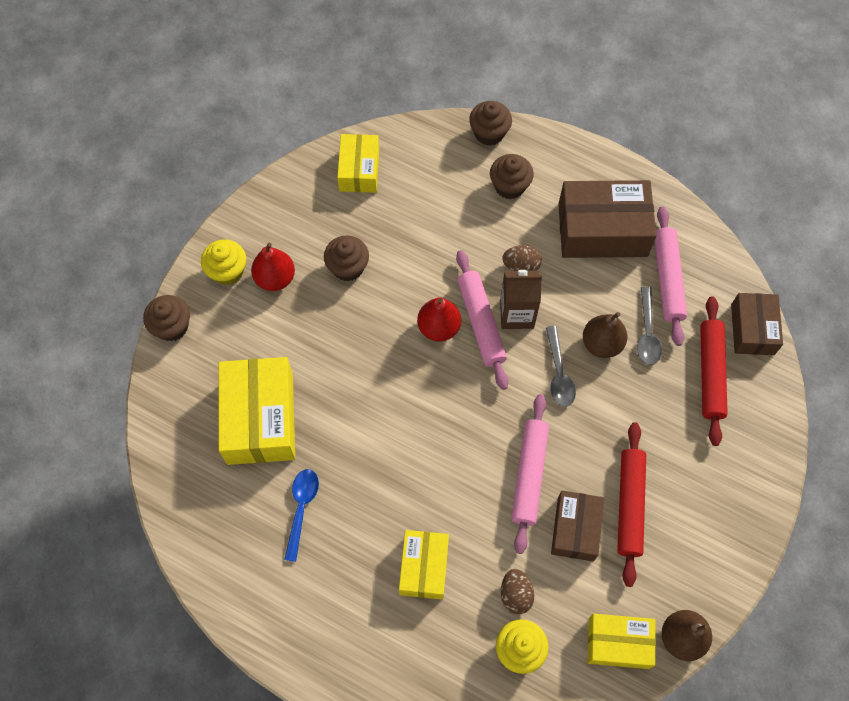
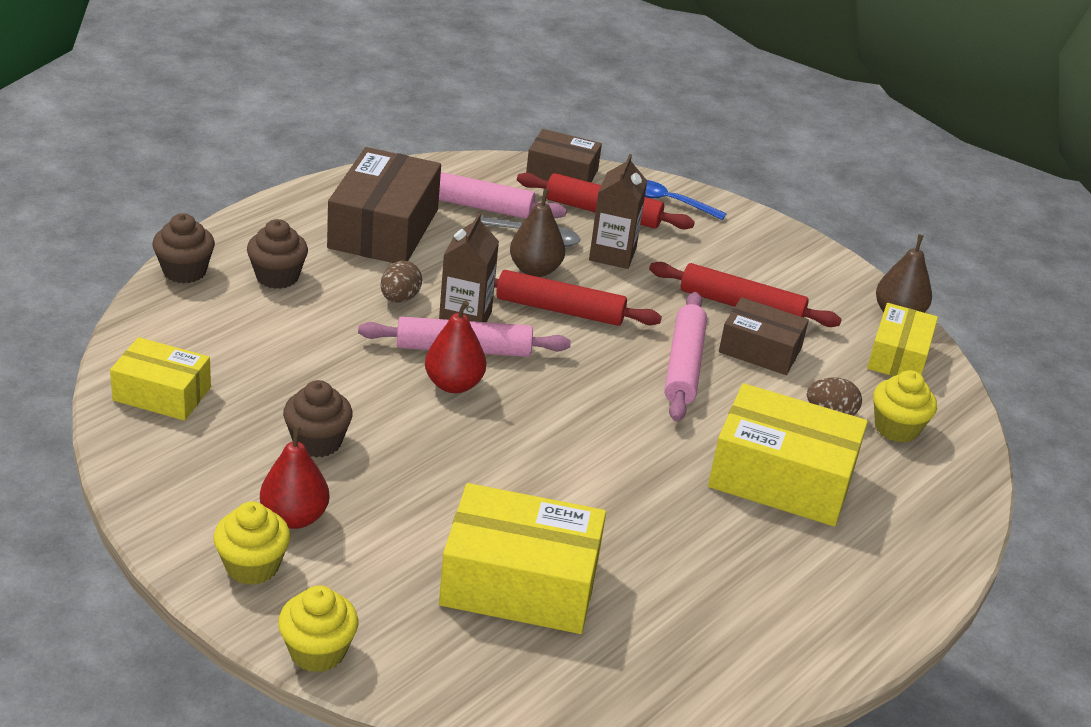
camera: 80 degrees left, 30 degrees down
brown cupcake [143,295,190,342] -> yellow cupcake [278,585,358,672]
blue spoon [284,469,319,562] -> blue spoon moved to [645,180,727,220]
yellow box [399,530,449,600] -> yellow box [708,383,868,526], size x1.64
pink rolling pin [511,394,549,554] -> pink rolling pin turned 75 degrees clockwise [664,292,707,421]
grey spoon [546,326,576,407] -> red rolling pin [494,270,662,326]
none -> brown carton [589,154,647,269]

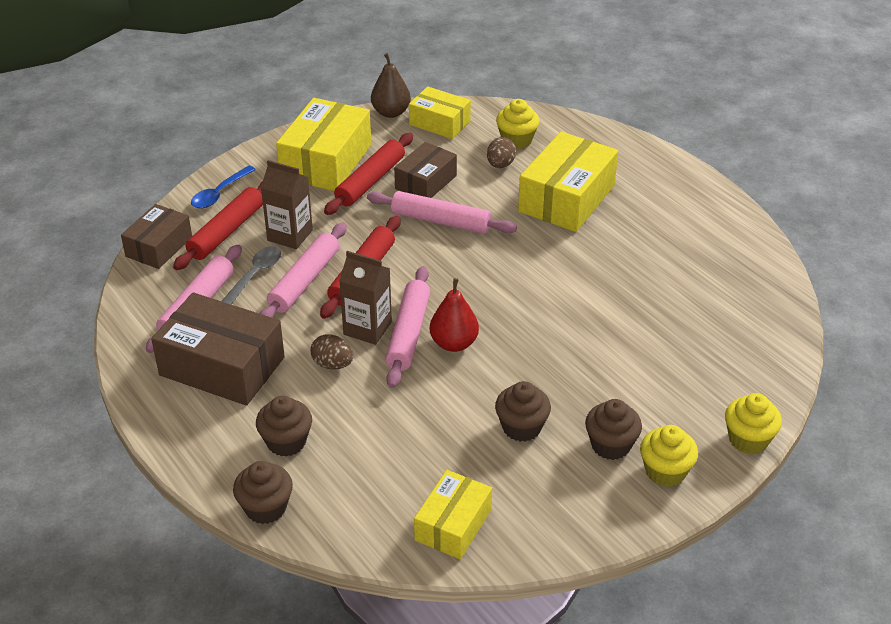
camera: 75 degrees left, 5 degrees up
red pear [260,425,329,529] -> brown cupcake [585,399,642,460]
yellow box [439,483,606,634] -> yellow box moved to [276,98,371,191]
brown pear [510,188,565,277] -> pink rolling pin [259,222,347,318]

